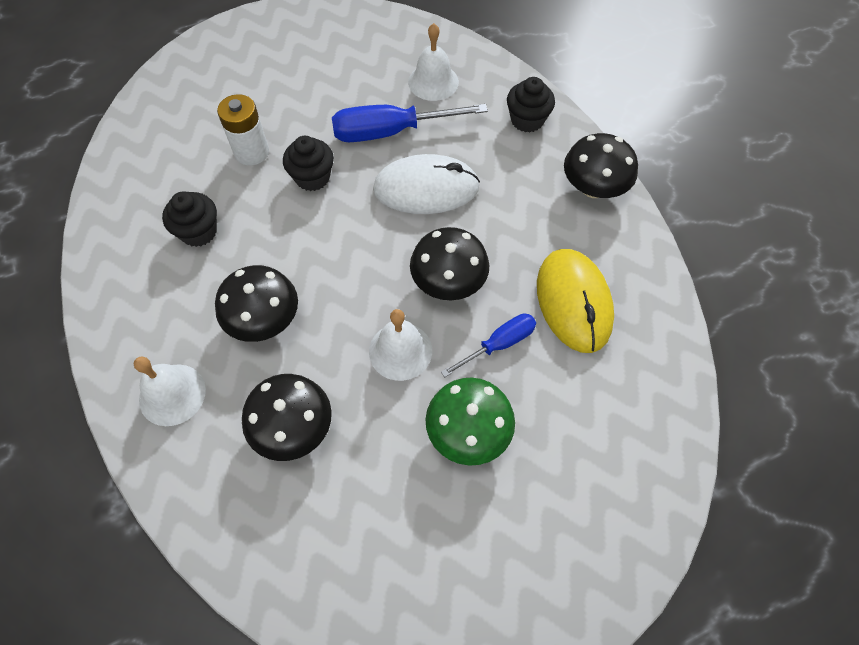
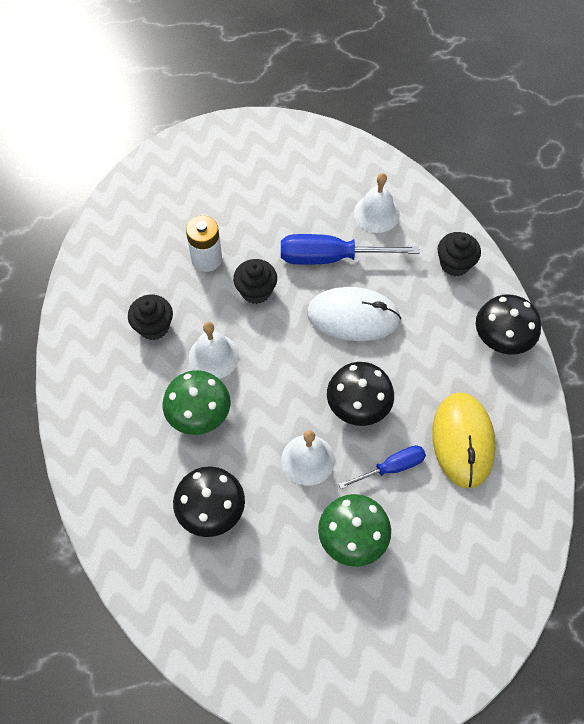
camera: 10 degrees right, 0 degrees up
white bell [134,356,206,426] -> white bell moved to [189,322,239,379]
black mushroom [215,265,298,342] -> green mushroom [163,370,230,435]

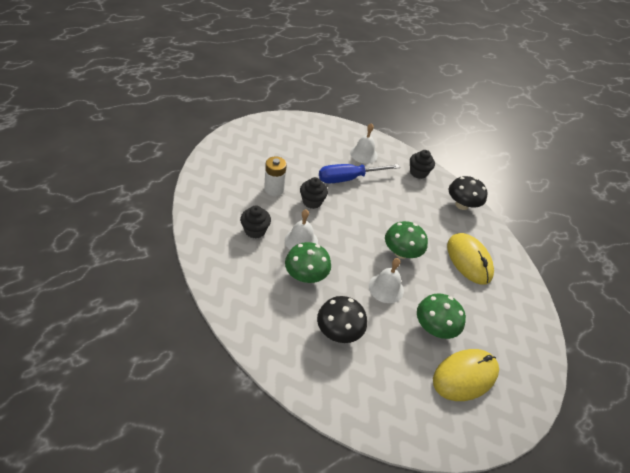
camera: 25 degrees left, 15 degrees down
white mouse [307,287,401,341] -> none
black mushroom [327,362,394,426] -> green mushroom [385,221,428,259]
blue screwdriver [338,445,426,489] -> none
none -> yellow mouse [433,349,499,401]

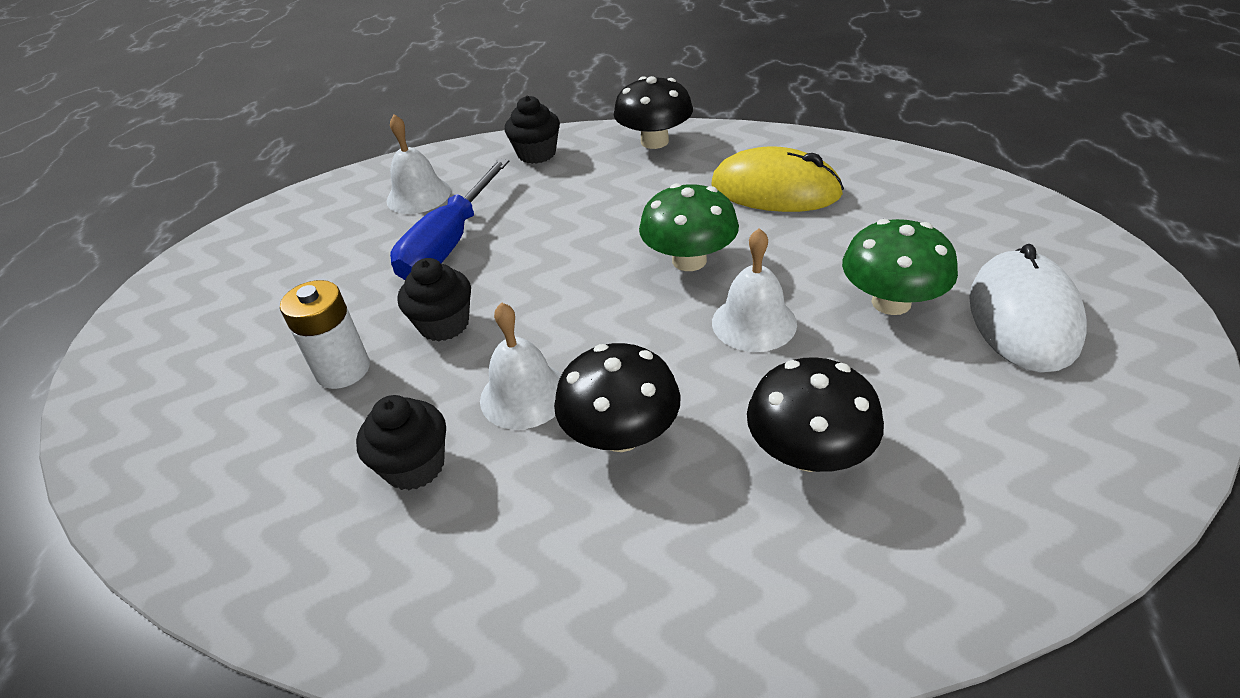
camera: 40 degrees left, 5 degrees down
green mushroom [285,242,331,283] -> black mushroom [554,343,681,452]
yellow mouse [433,349,499,401] -> white mouse [969,244,1087,372]

